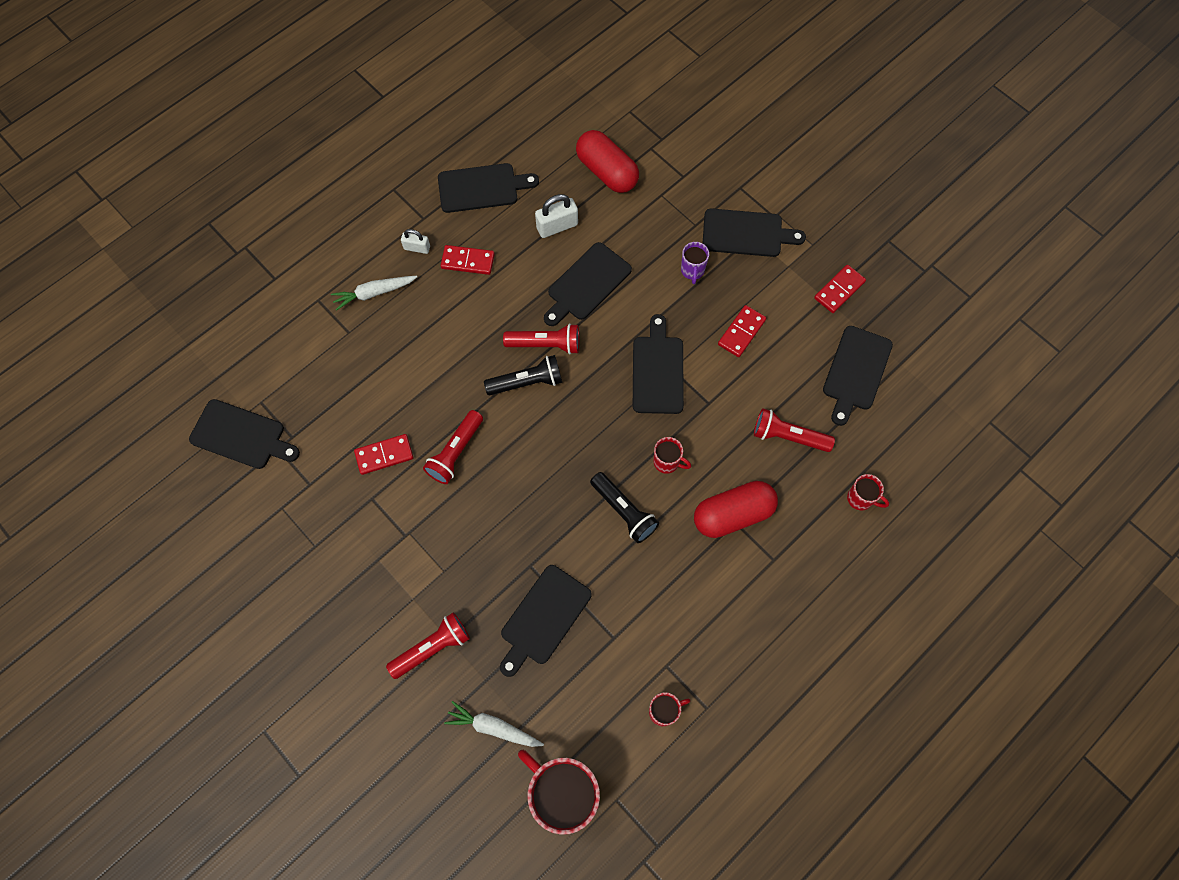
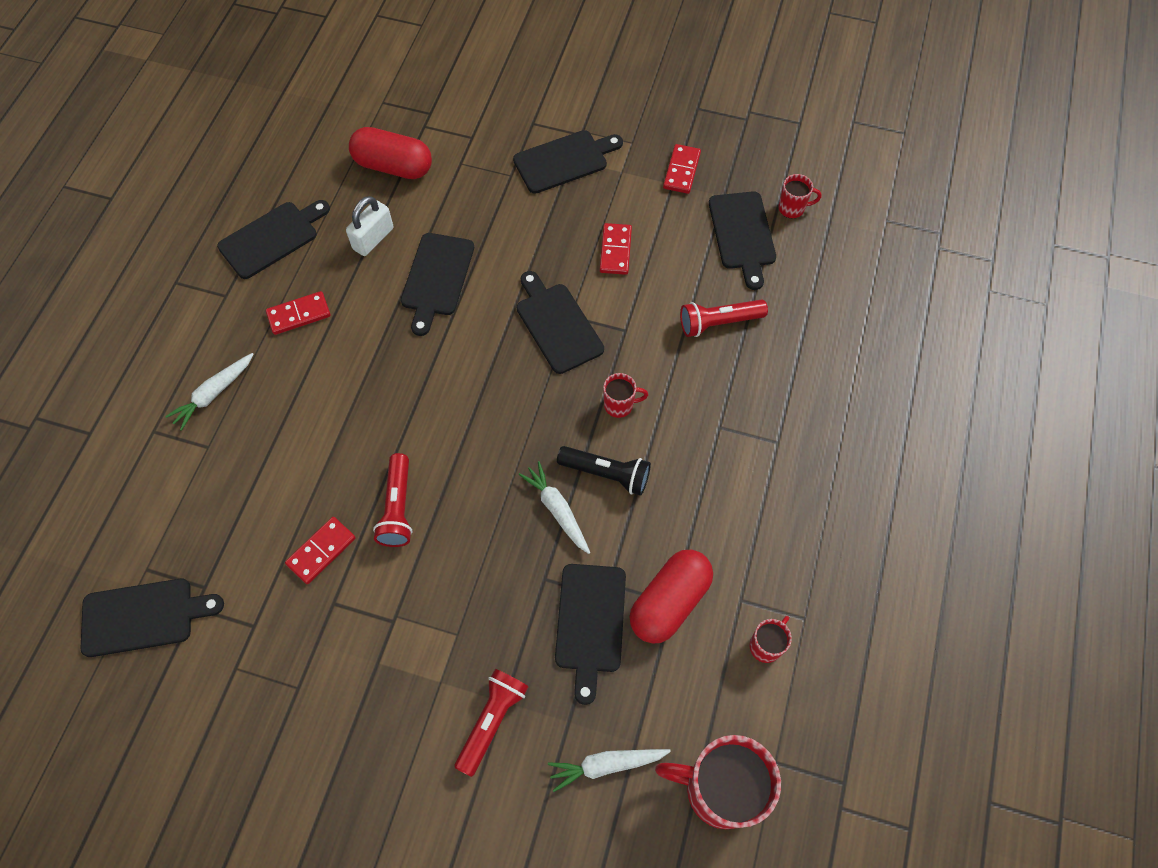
camera: 30 degrees left, 5 degrees down
white padlock [401,229,430,254] -> none
black flashlight [484,355,562,395] -> none
red flashlight [503,324,579,354] -> none
purple mug [681,242,709,284] -> none
red capsule [694,481,778,538] -> red capsule moved to [630,550,713,644]
red mug [847,474,889,510] -> red mug moved to [778,174,821,218]
none -> white carrot [518,461,590,554]

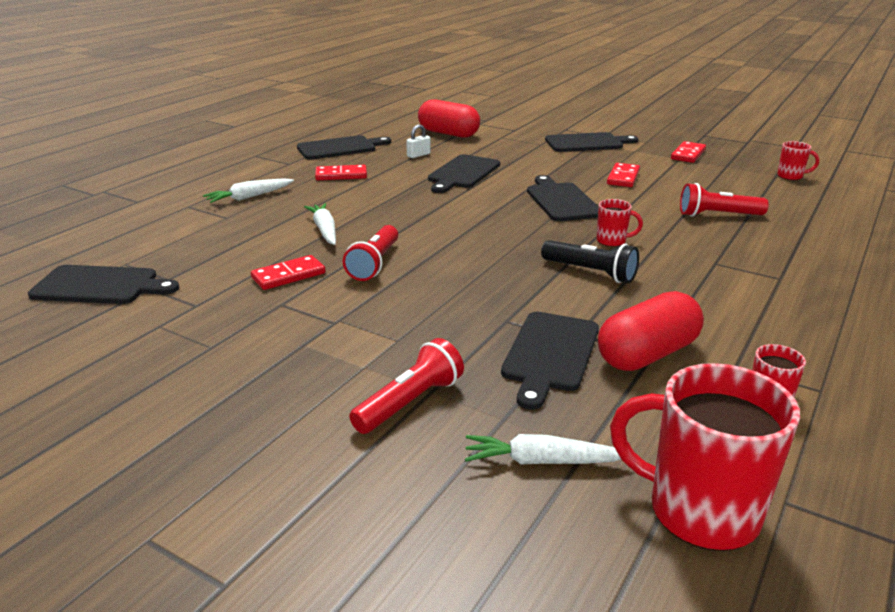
camera: 15 degrees right, 35 degrees down
white padlock [346,196,394,256] -> white padlock [406,125,431,158], size x0.63
white carrot [518,461,590,554] -> white carrot moved to [304,203,336,245]
black cutting board [709,191,776,290] -> none

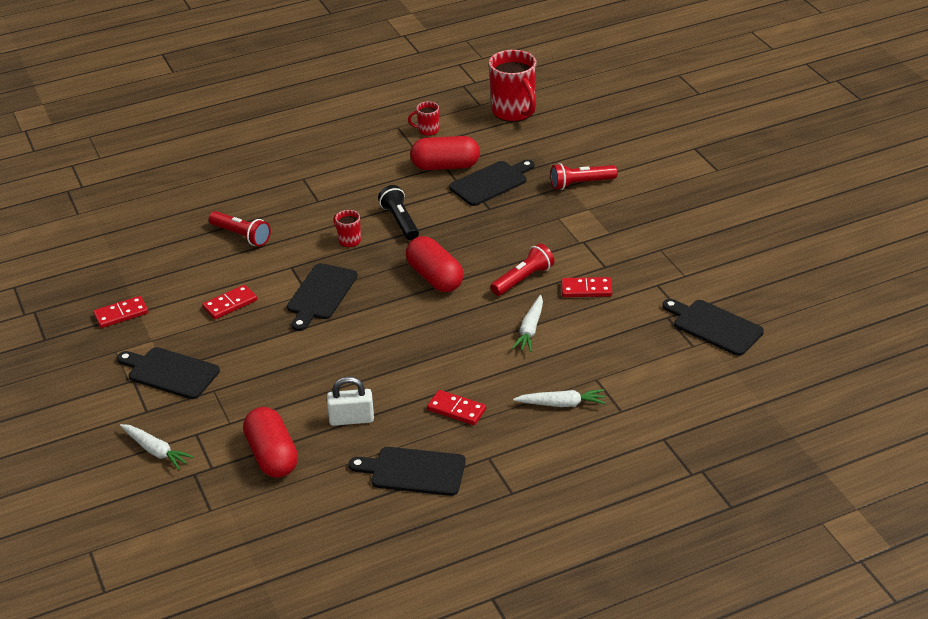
camera: 145 degrees left, 10 degrees up
white padlock [406,125,431,158] -> white padlock [327,376,374,426], size x1.58
black cutting board [428,154,500,193] -> none
white carrot [465,434,621,464] -> white carrot moved to [120,424,194,470]
red mug [777,141,819,180] -> none
none -> red capsule [406,236,464,292]

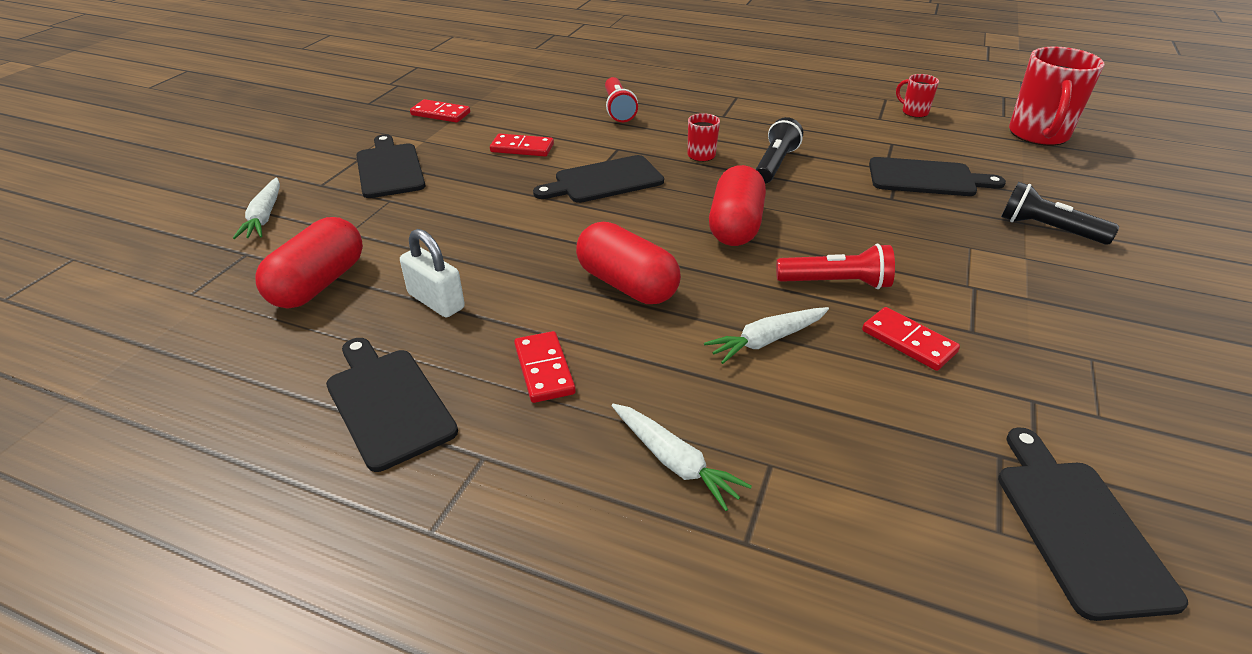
camera: 45 degrees right, 0 degrees up
red capsule [410,136,480,170] -> red capsule moved to [576,222,681,304]
red flashlight [551,163,617,190] -> black flashlight [1001,182,1119,245]

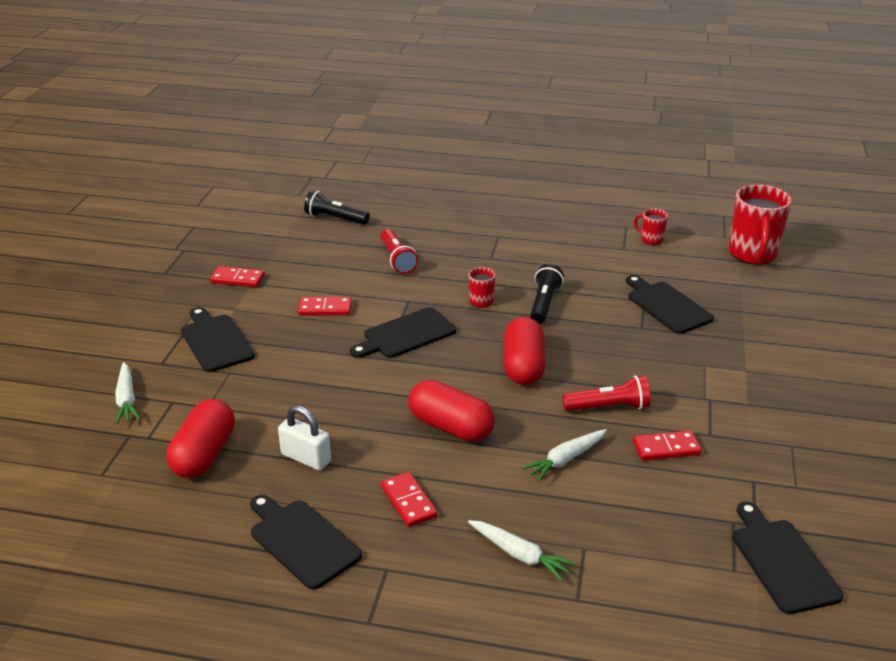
camera: 10 degrees left, 5 degrees down
red domino [862,307,960,371] -> red domino turned 45 degrees counterclockwise [633,431,702,461]
black cutting board [869,157,1006,196] -> black cutting board turned 120 degrees counterclockwise [626,275,714,334]
black flashlight [1001,182,1119,245] -> black flashlight moved to [304,190,370,225]

